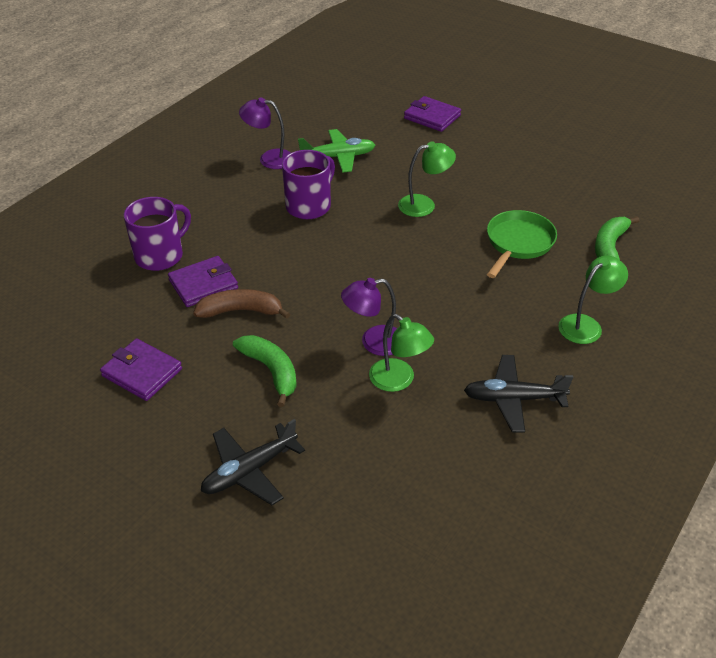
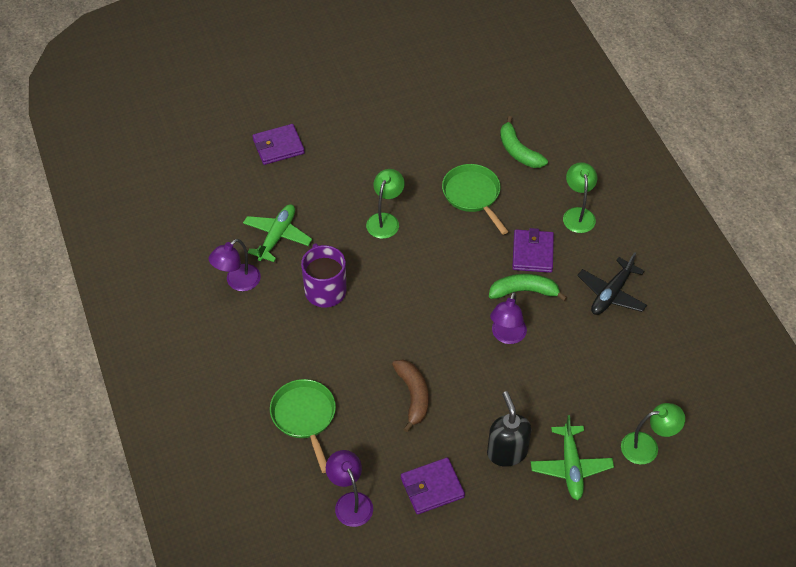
camera: 55 degrees left, 10 degrees up
purple mug [124,197,191,271] -> green pan [270,379,336,473]
purple wallet [168,256,238,307] -> purple wallet moved to [512,228,554,273]
brown banana [193,289,290,319] -> brown banana turned 135 degrees clockwise [392,360,429,432]
black plane [201,419,305,505] -> green plane [531,415,614,500]
green banana [233,335,297,407] -> green banana moved to [489,274,567,301]
green lamp [369,314,434,392] -> green lamp moved to [621,403,685,464]
none -> purple lamp [326,450,373,527]
none -> black soap dispenser [487,391,531,467]

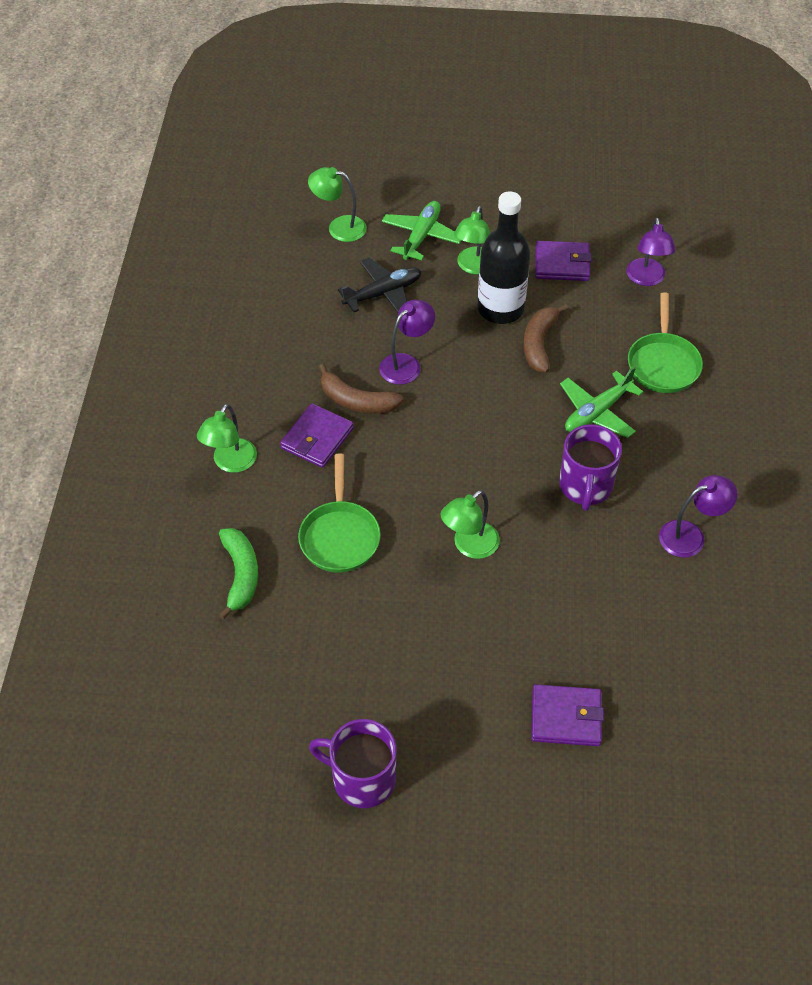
camera: 155 degrees left, 0 degrees up
green plane [243,204,312,262] -> green plane moved to [560,366,643,438]
black soap dispenser [487,391,531,467] -> green lamp [454,206,490,274]
green banana [489,274,567,301] -> brown banana [319,364,403,414]
black plane [577,252,647,315] -> black plane moved to [338,258,422,313]
none -> purple mug [309,719,396,808]
none -> black bottle [478,191,530,324]

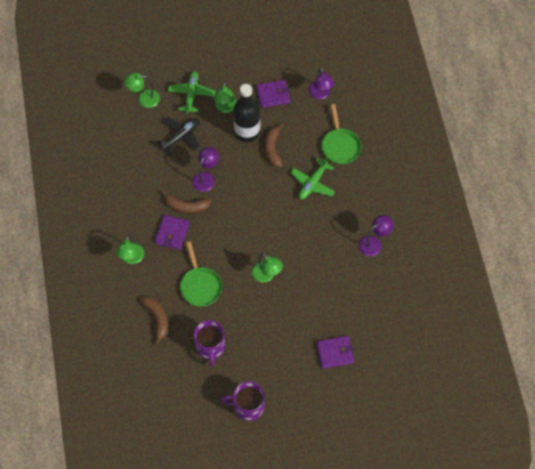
camera: 15 degrees left, 10 degrees up
green banana [219,528,258,620] -> brown banana [140,296,168,346]
green lamp [441,490,500,559] -> green lamp turned 75 degrees counterclockwise [252,254,283,283]
purple mug [559,424,622,511] -> purple mug moved to [194,320,225,367]

